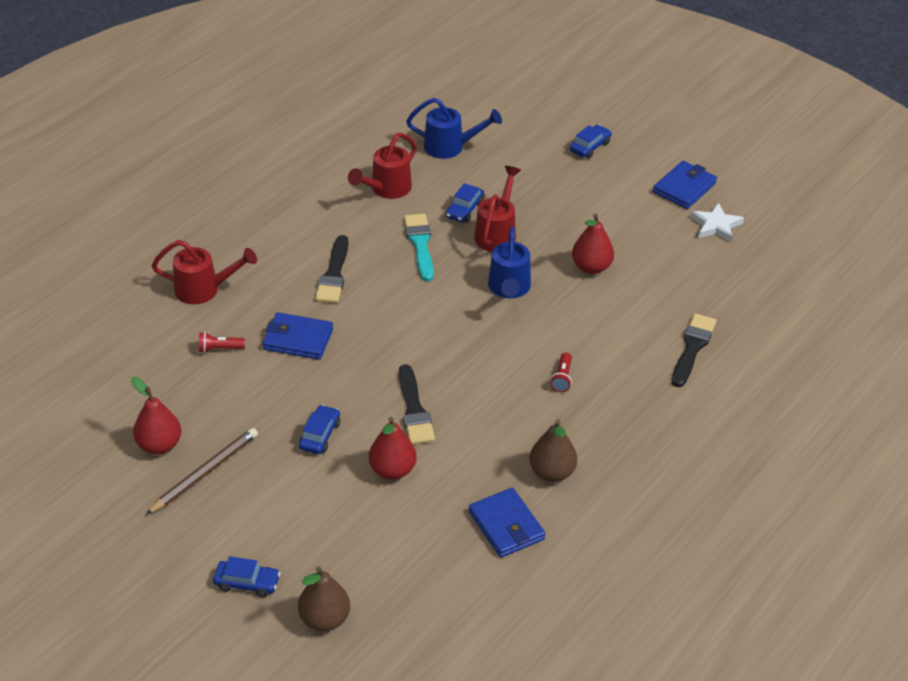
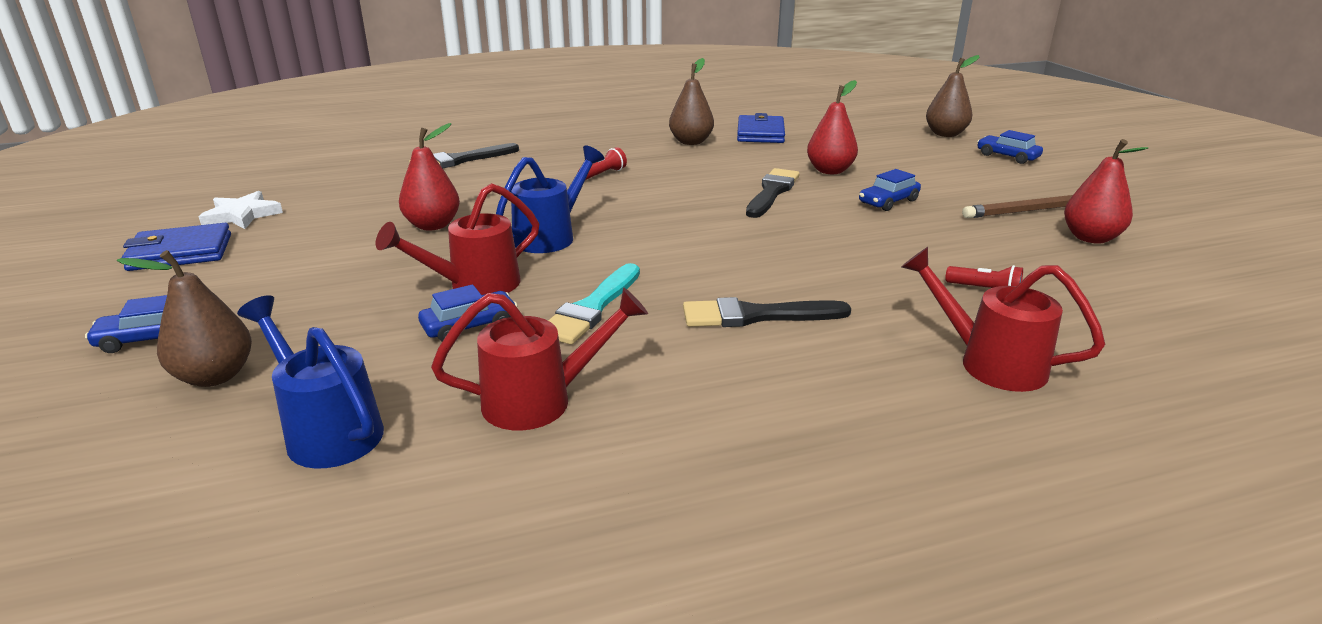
camera: 145 degrees left, 15 degrees down
blue wallet [263,312,333,360] -> none
black brush [315,235,348,303] -> black brush turned 135 degrees counterclockwise [683,297,851,327]
none -> brown pear [117,250,252,387]

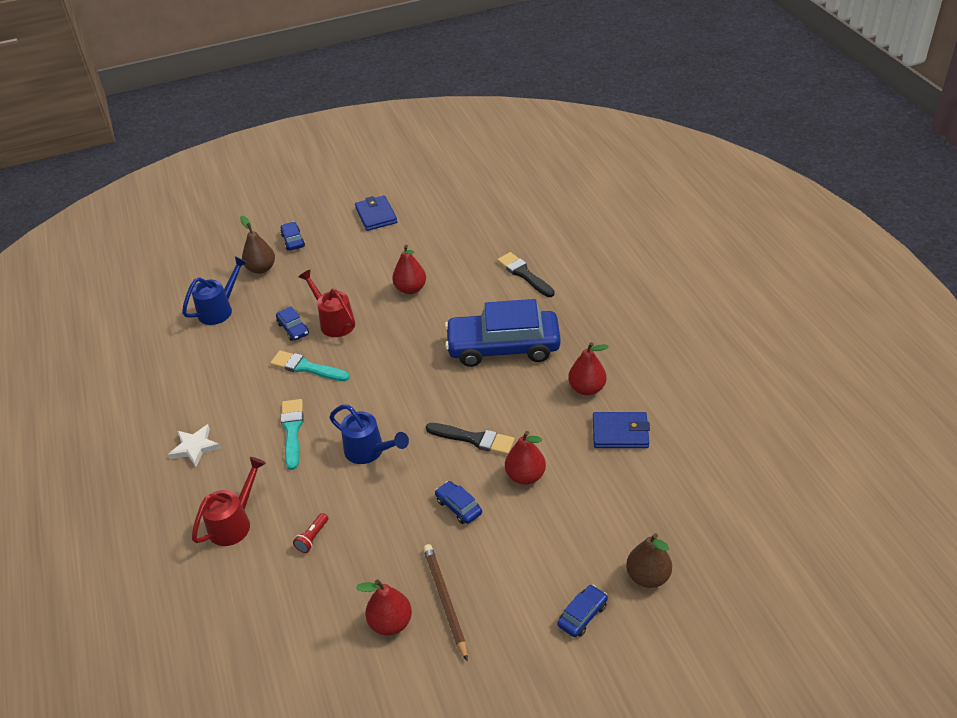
camera: 90 degrees right, 15 degrees up
white star [199,191,283,229] -> white star moved to [168,424,221,467]
red watering can [431,288,648,431] -> none
blue watering can [496,145,604,253] -> blue watering can moved to [329,404,409,464]
red flashlight [578,147,627,180] -> blue car [445,299,561,367]
brown pear [669,58,714,145] -> red pear [568,342,609,396]
black brush [683,297,851,327] -> turquoise brush [281,399,303,470]

